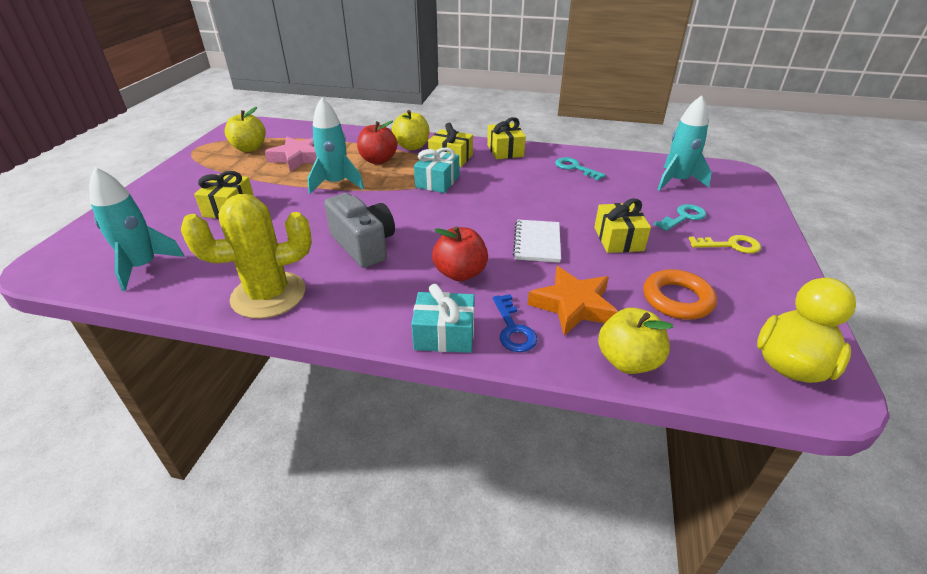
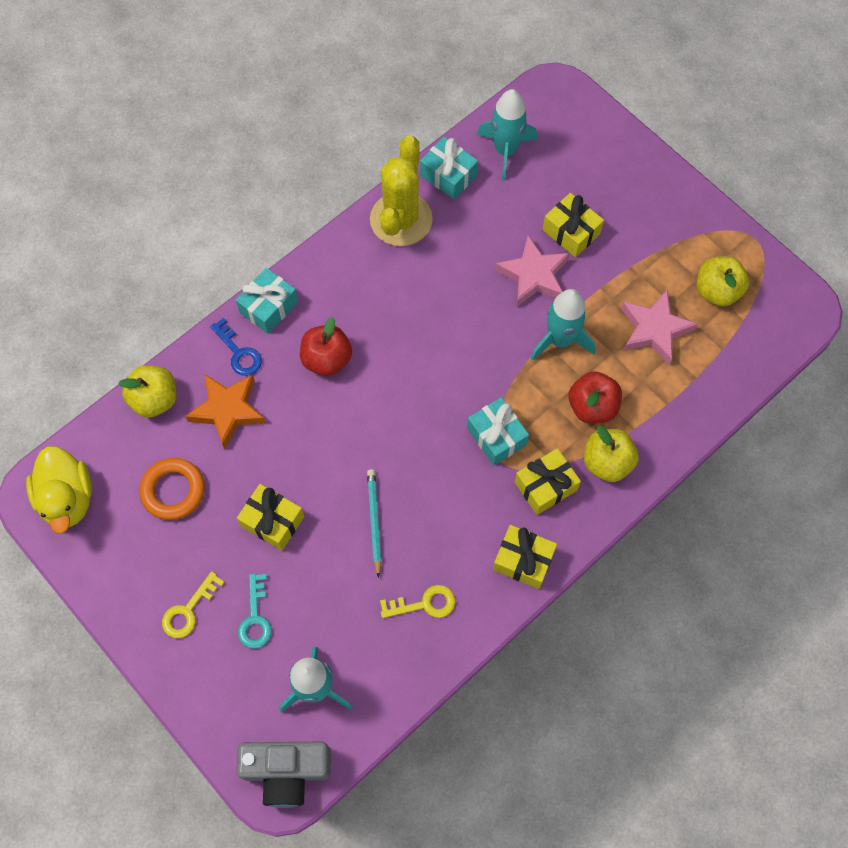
camera: 125 degrees right, 30 degrees up
grey camera [324,193,395,268] -> grey camera moved to [237,742,331,808]
blue key [493,294,537,352] -> blue key turned 150 degrees counterclockwise [210,318,262,376]
white notebook [513,220,561,263] -> none
turquoise key [555,157,606,180] -> yellow key [380,585,455,618]
none -> turquoise pencil [367,469,382,578]
none -> turquoise gift [420,137,478,200]
none -> pink star [495,235,570,307]

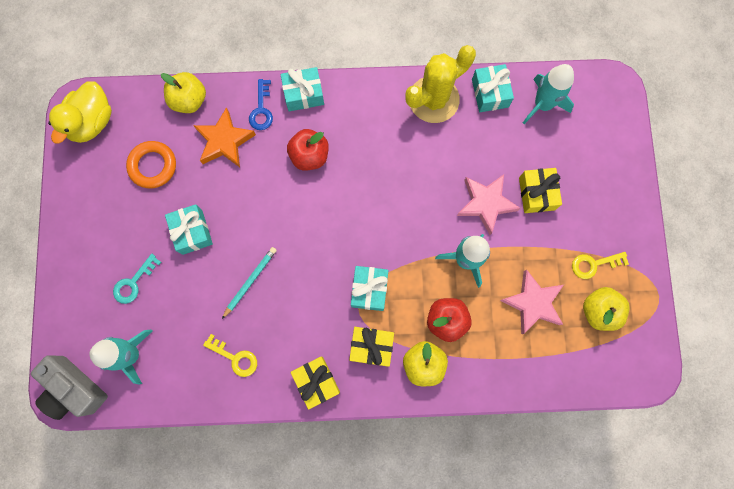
camera: 40 degrees right, 10 degrees up
yellow key [162,571,225,638] -> yellow key moved to [572,252,629,279]
yellow gift [237,484,304,551] -> turquoise gift [165,204,213,255]

